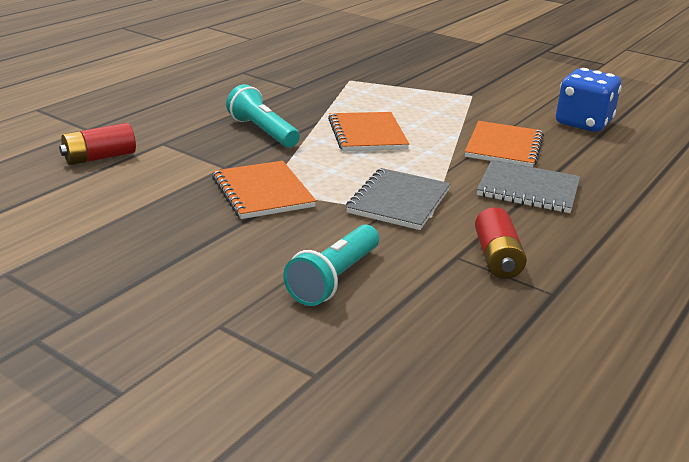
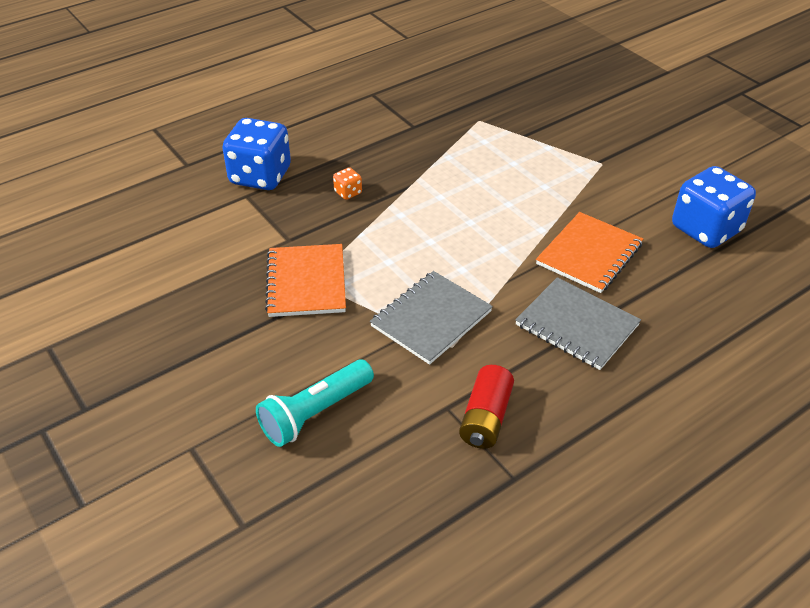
camera: 20 degrees right, 15 degrees up
red battery [59,123,136,165] -> none
turquoise flashlight [226,84,300,148] -> orange dice [333,167,362,200]
orange notebook [328,112,409,151] -> none
none -> blue dice [223,118,291,190]

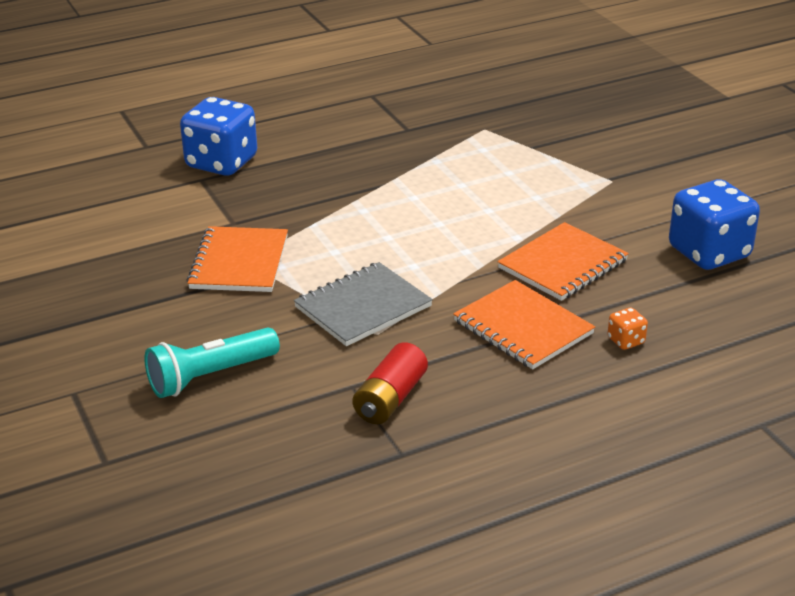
camera: 10 degrees right, 10 degrees down
orange dice [333,167,362,200] -> orange dice moved to [607,307,648,350]
grey notebook [515,277,641,370] -> orange notebook [453,280,595,369]

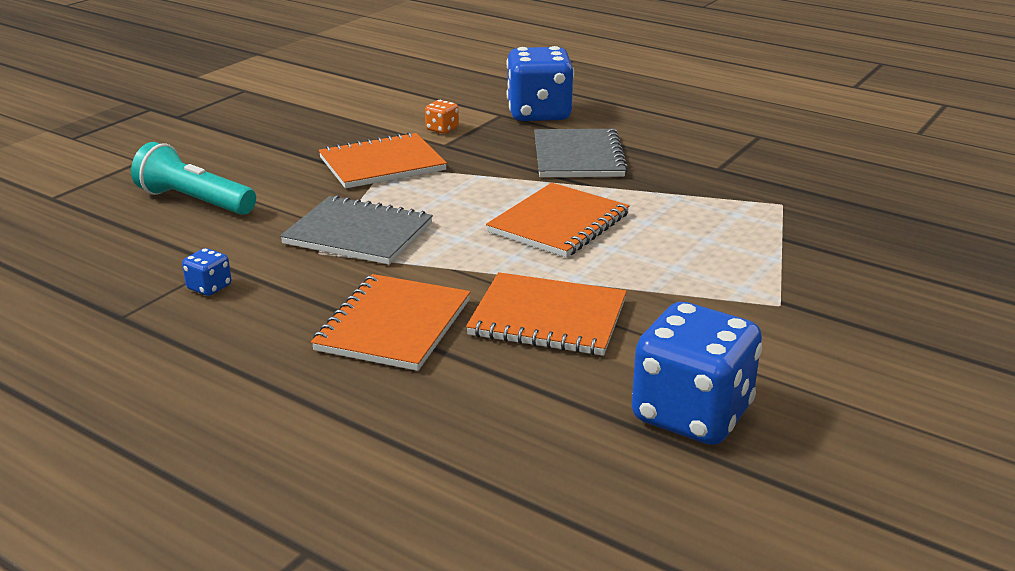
camera: 60 degrees right, 5 degrees down
red battery [352,342,428,424] -> blue dice [182,248,232,296]
orange dice [607,307,648,350] -> orange dice moved to [425,100,459,134]
none -> orange notebook [486,183,630,257]
none -> grey notebook [534,129,628,177]

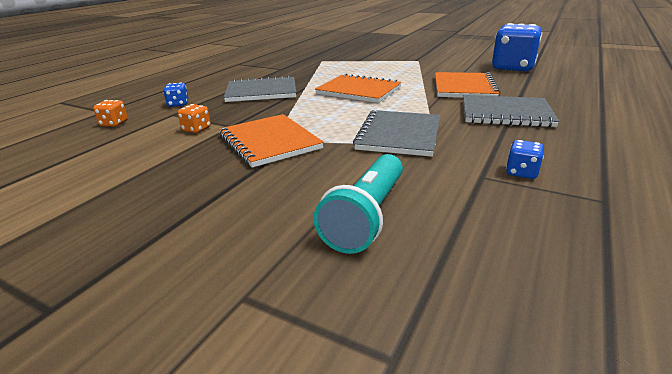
camera: 95 degrees left, 0 degrees up
orange notebook [311,274,471,371] -> grey notebook [463,95,559,127]
blue dice [506,46,574,121] -> blue dice [163,82,188,107], size x0.42
none -> orange dice [93,100,128,126]

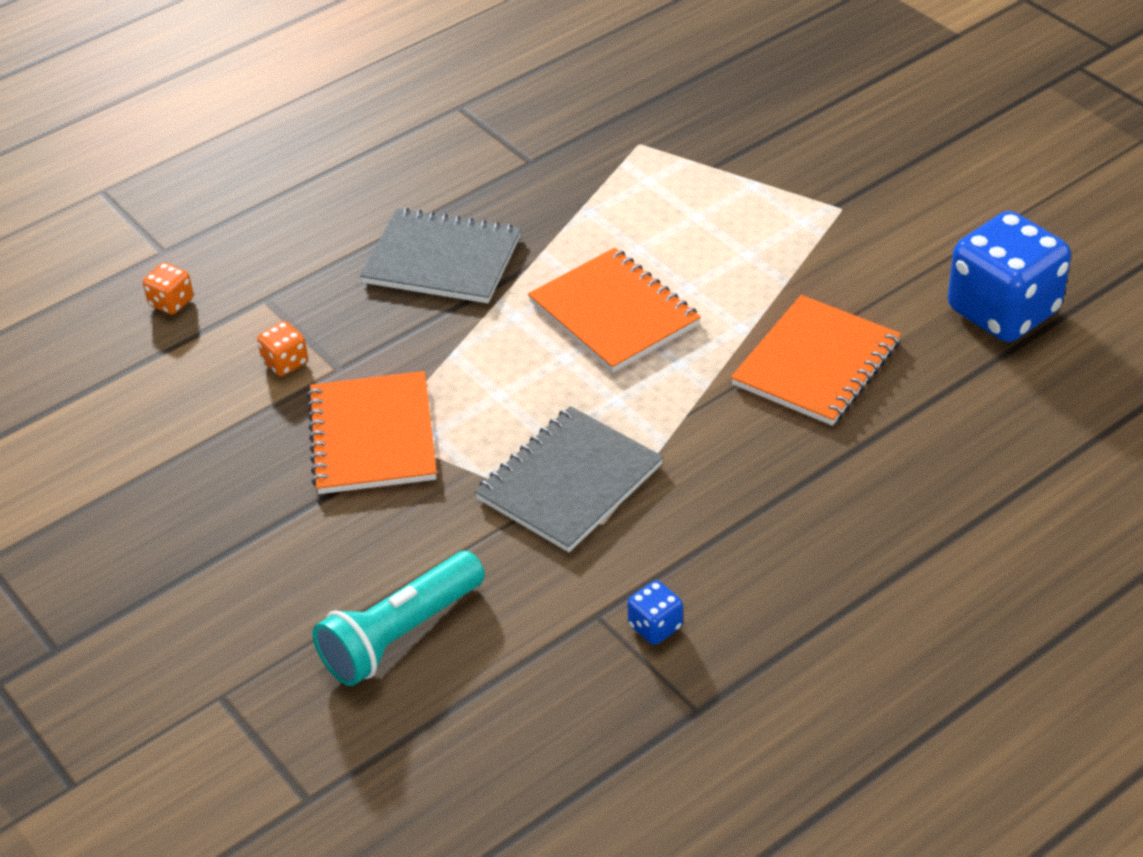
camera: 25 degrees right, 15 degrees up
blue dice [163,82,188,107] -> none
grey notebook [463,95,559,127] -> none

